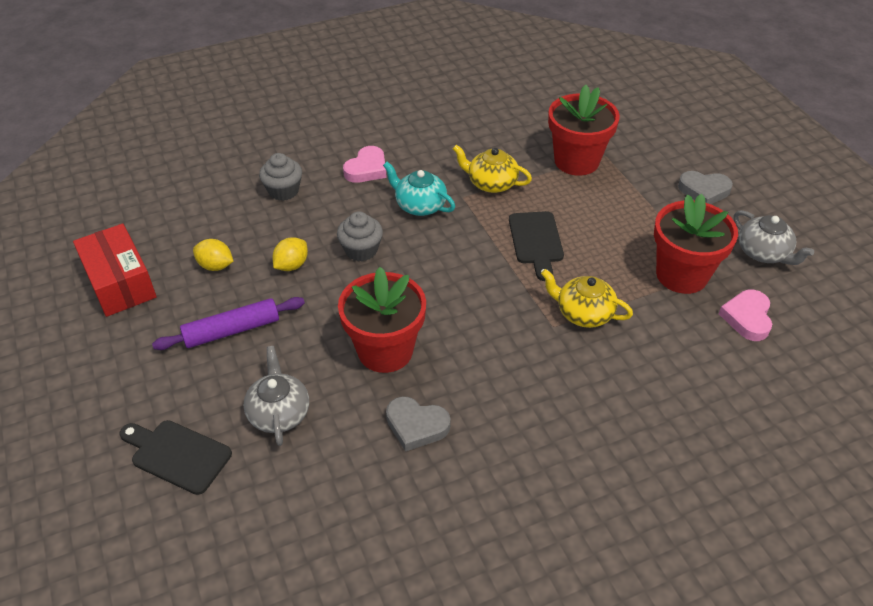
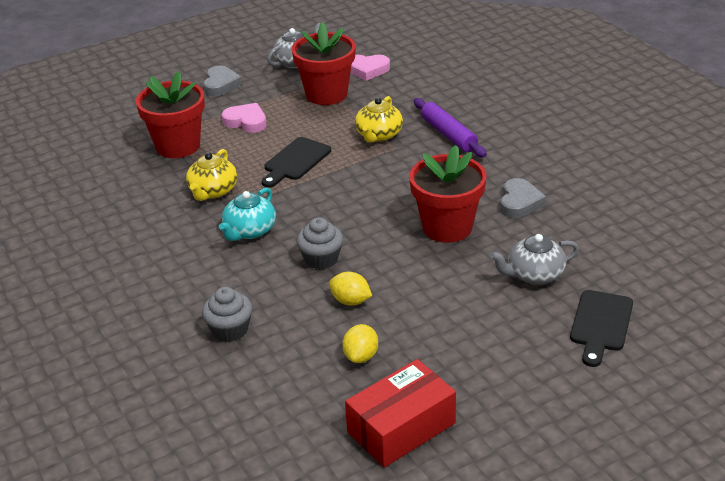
camera: 95 degrees left, 10 degrees down
purple rolling pin [152,297,305,350] -> purple rolling pin moved to [414,98,487,157]
pink heart [343,146,387,183] -> pink heart moved to [222,103,267,133]
black cutting board [509,211,564,281] -> black cutting board turned 135 degrees clockwise [262,137,331,188]

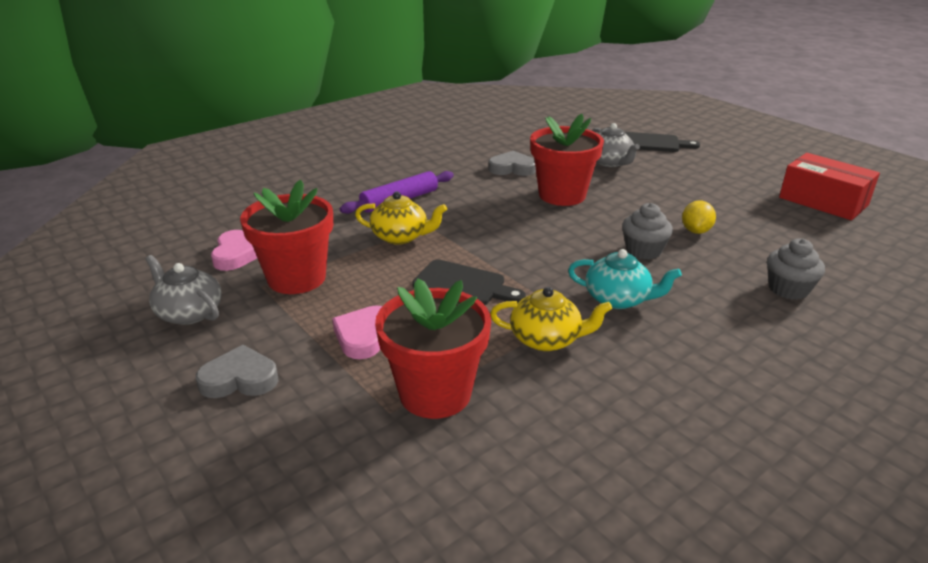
camera: 100 degrees left, 5 degrees down
yellow lemon [342,324,378,363] -> none

